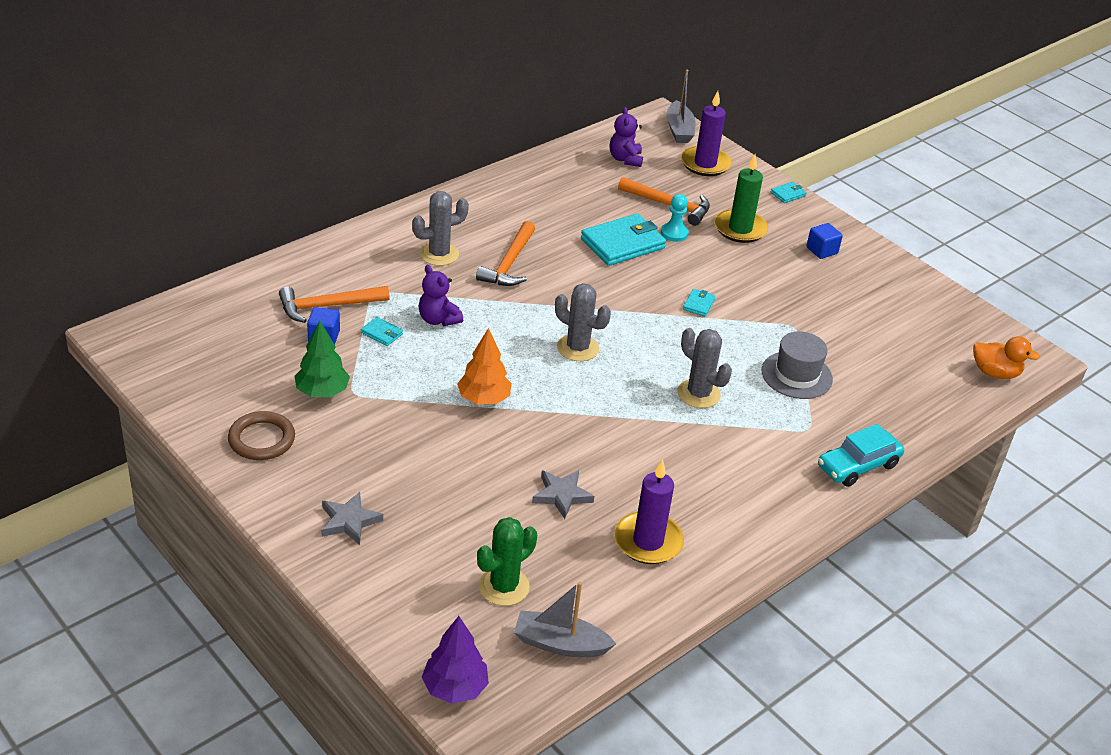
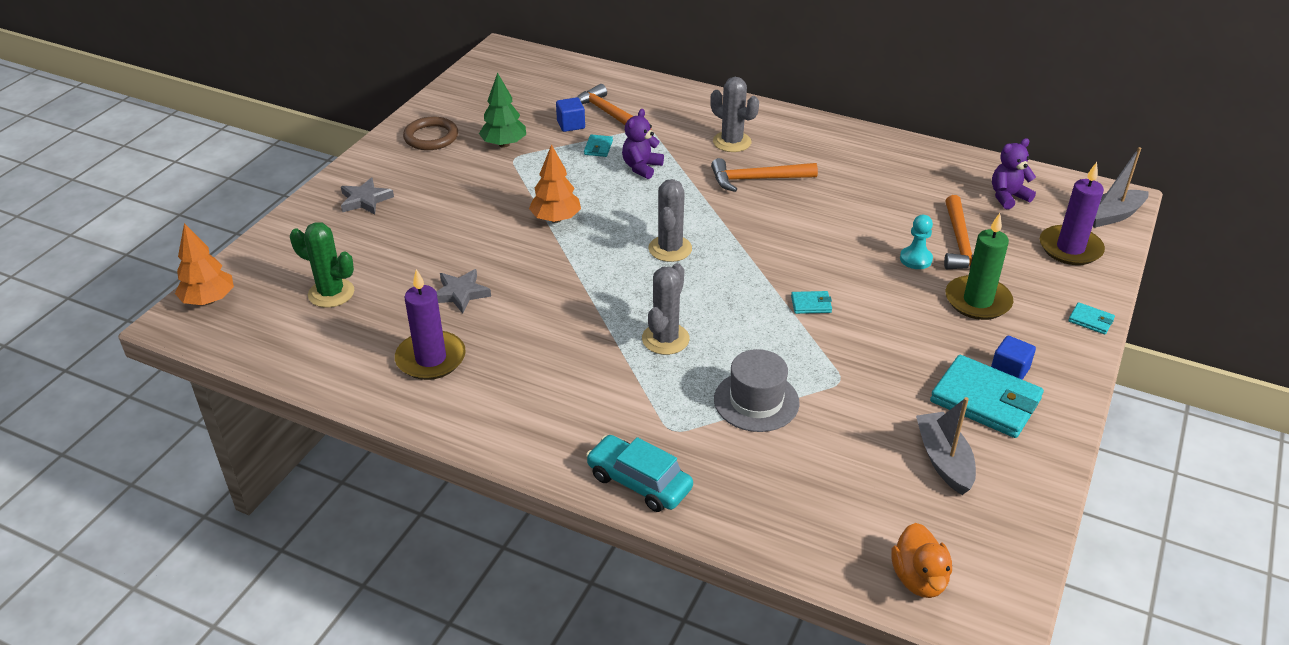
camera: 70 degrees right, 0 degrees up
purple tree [422,616,489,704] -> orange tree [175,223,234,305]
grey boat [514,582,616,657] -> grey boat moved to [916,397,976,495]
turquoise wallet [581,213,666,266] -> turquoise wallet moved to [930,355,1044,438]

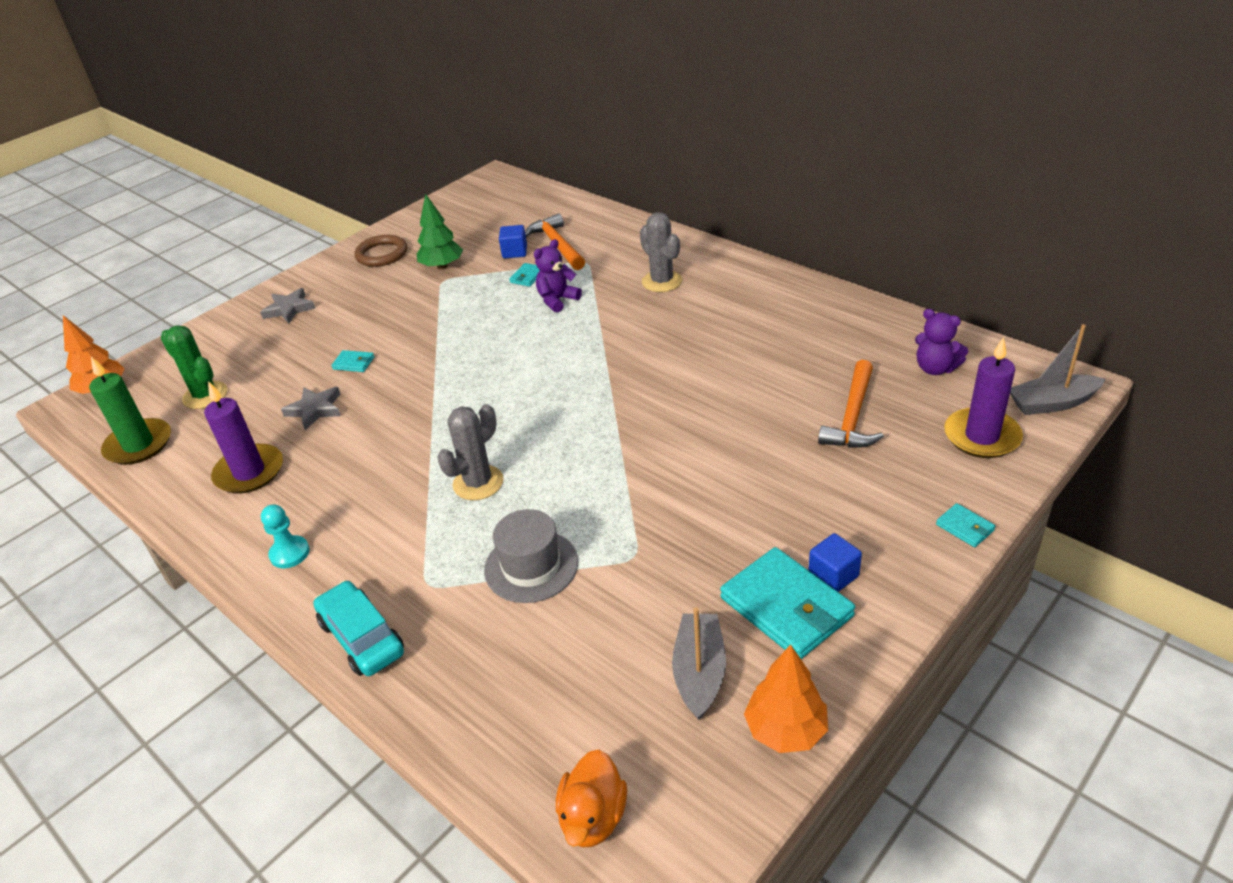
camera: 20 degrees right, 0 degrees up
orange tree [529,144,581,223] -> orange tree moved to [744,644,828,753]
grey cactus [648,179,692,262] -> none
orange hammer [711,158,818,192] -> none
turquoise wallet [791,291,832,314] -> turquoise wallet moved to [331,350,374,372]
turquoise pawn [900,215,933,269] -> turquoise pawn moved to [261,504,310,568]
green candle [946,213,1013,320] -> green candle moved to [89,357,171,465]
purple teddy bear [992,138,1036,209] -> purple teddy bear turned 135 degrees counterclockwise [915,309,968,375]

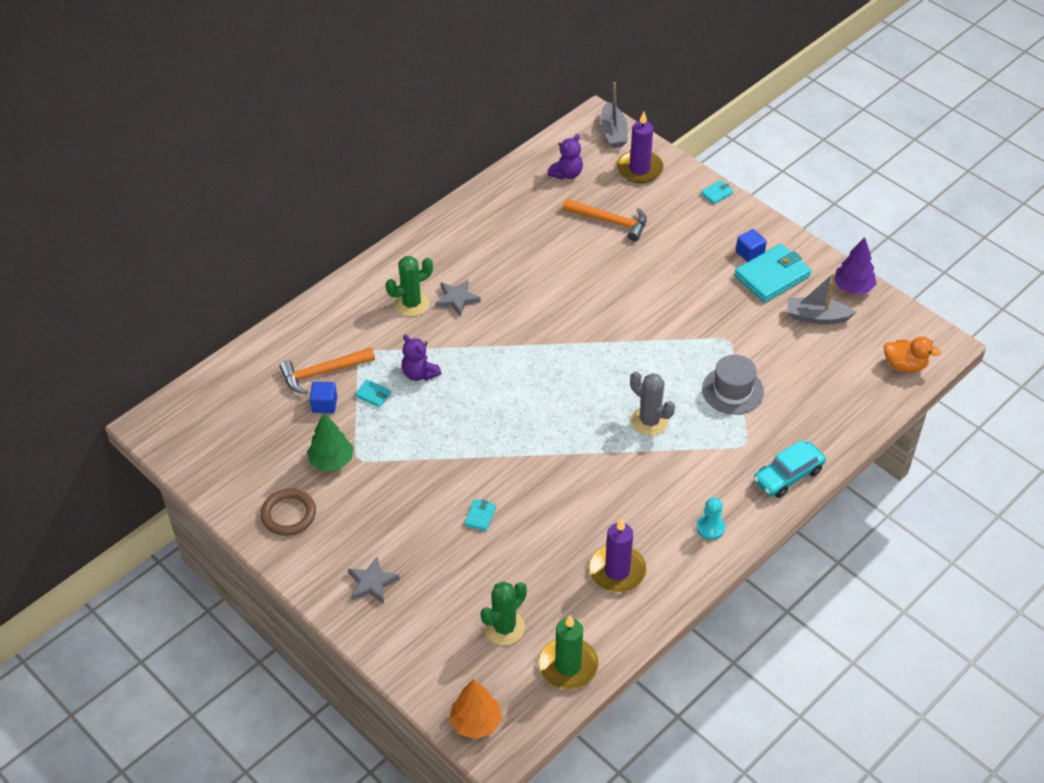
camera: 90 degrees left, 10 degrees up
grey star [281,387,341,430] -> grey star moved to [435,279,481,317]
grey cactus [640,212,682,292] -> green cactus [386,256,433,317]
orange tree [744,644,828,753] -> purple tree [834,237,877,294]

